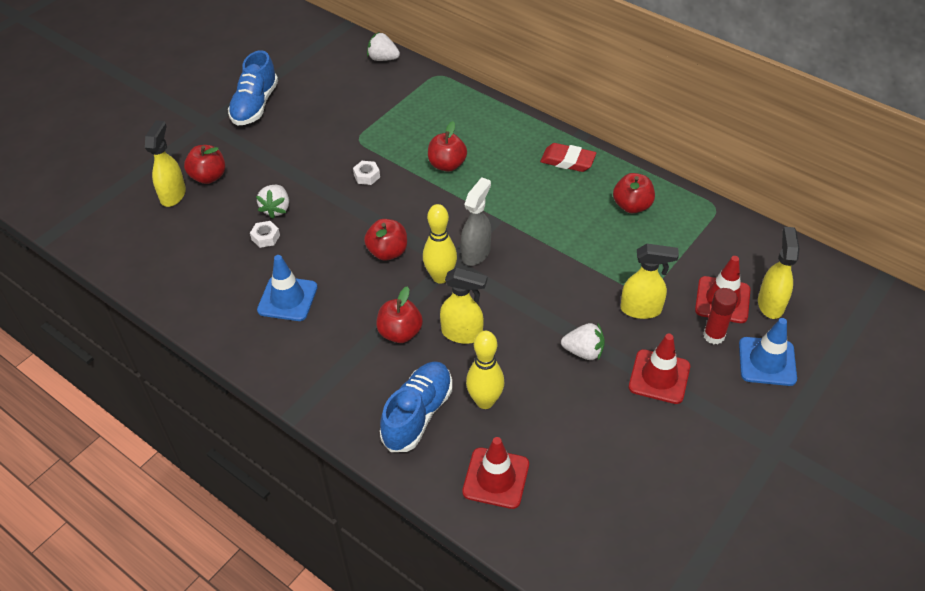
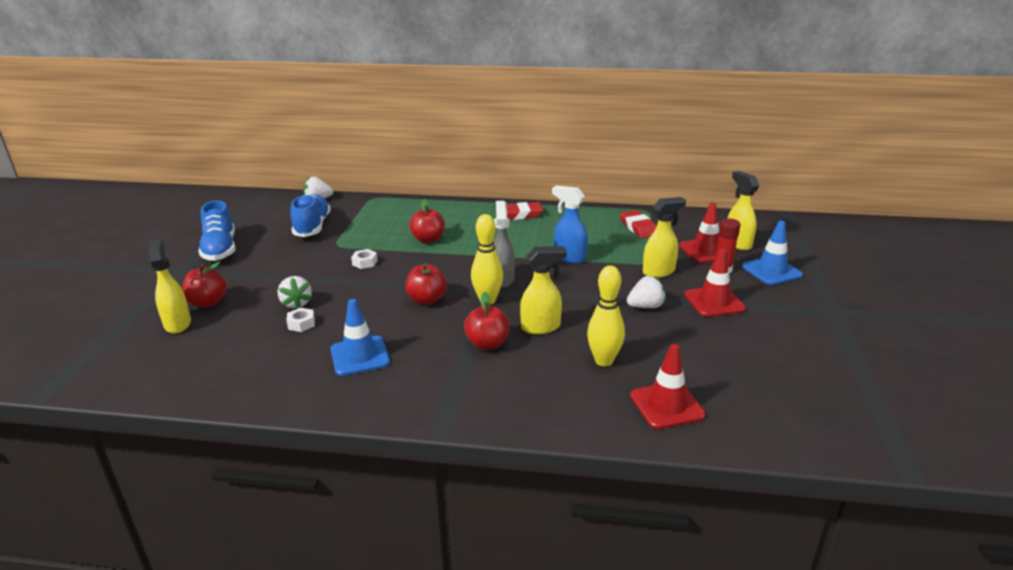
camera: 30 degrees left, 20 degrees down
blue shoe [380,361,452,452] -> blue shoe moved to [291,194,331,237]
red apple [613,173,655,213] -> none
none -> blue spray bottle [552,185,588,264]
none -> red eraser [620,210,657,238]

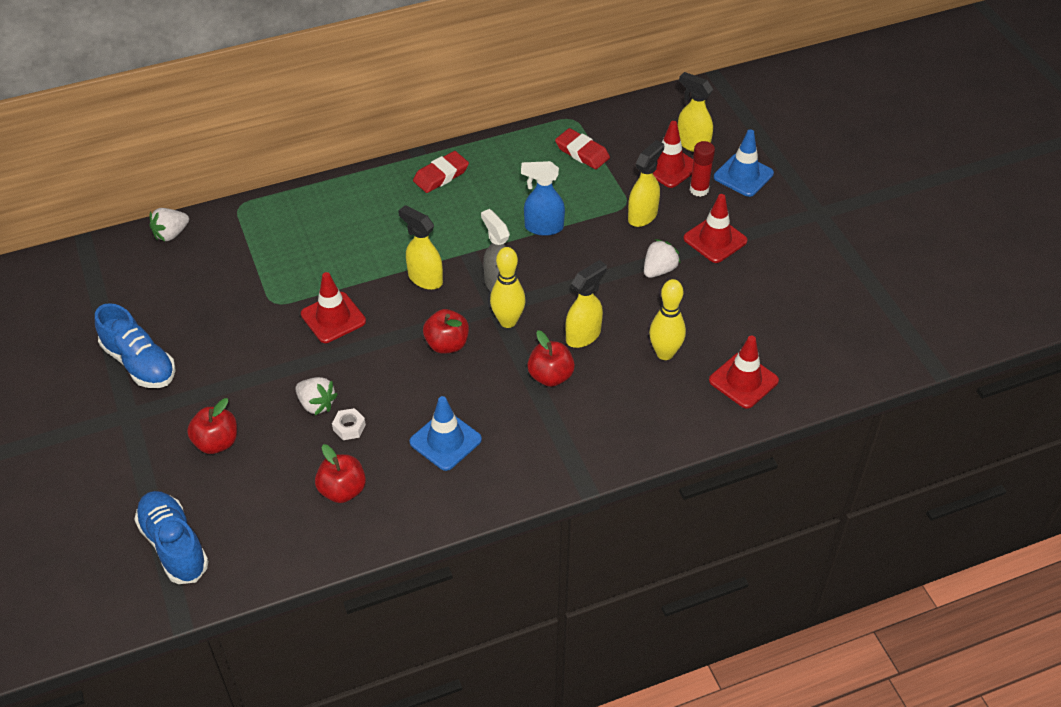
camera: 30 degrees left, 20 degrees up
yellow spray bottle [149,239,191,333] -> yellow spray bottle moved to [398,205,443,290]
blue shoe [291,194,331,237] -> blue shoe moved to [134,491,209,584]
white nut [351,249,378,269] -> red traffic cone [301,272,366,343]
red apple [409,199,445,243] -> red apple moved to [315,444,366,503]

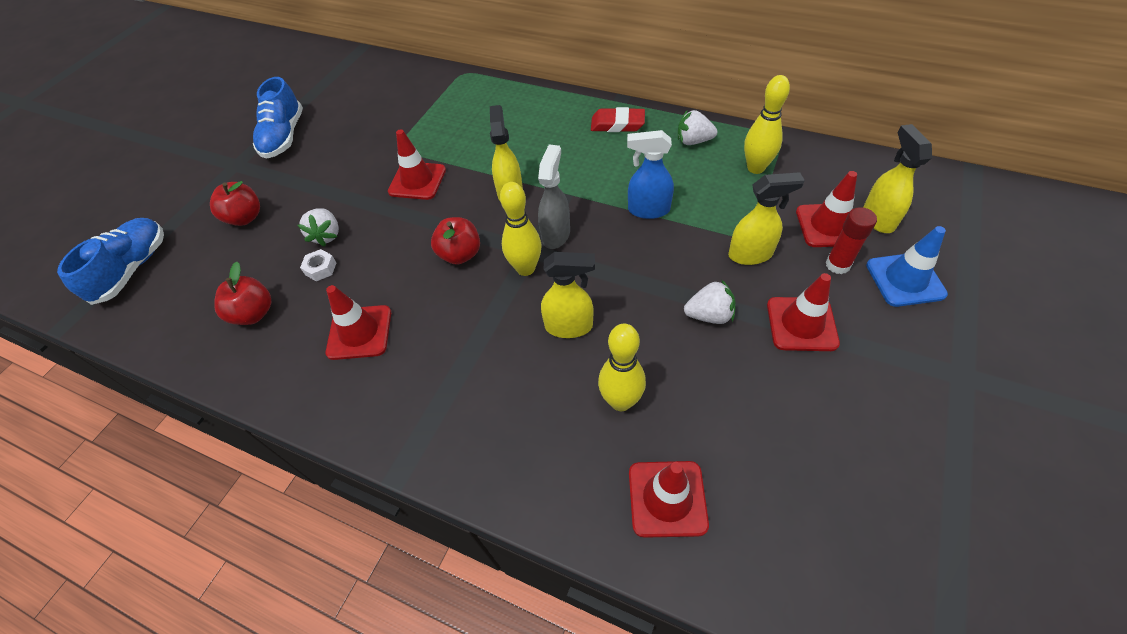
camera: 50 degrees right, 5 degrees up
white strawberry [149,208,189,241] -> white strawberry moved to [678,110,717,145]
blue traffic cone [410,396,482,471] -> red traffic cone [326,285,391,360]
blue spray bottle [521,161,565,236] -> blue spray bottle turned 45 degrees counterclockwise [627,130,674,219]
red apple [527,330,575,387] -> none
red eraser [555,128,610,169] -> yellow bowling pin [744,75,790,174]

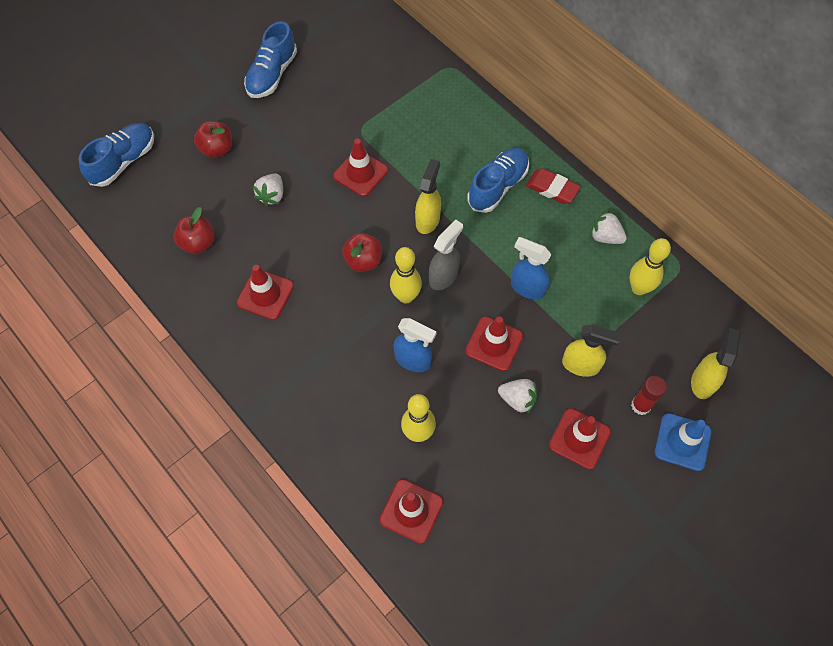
camera: 20 degrees right, 10 degrees up
white nut [300,249,336,281] -> none
yellow spray bottle [541,252,595,338] -> blue spray bottle [394,318,437,372]
red traffic cone [796,171,857,247] -> red traffic cone moved to [465,316,523,371]
none -> blue shoe [467,148,529,213]

